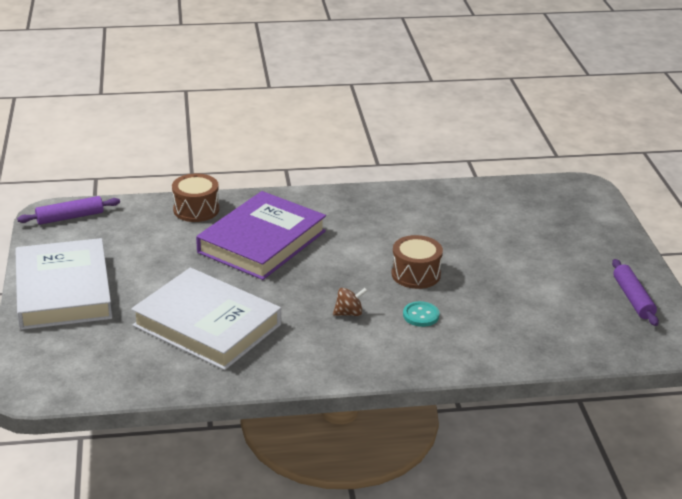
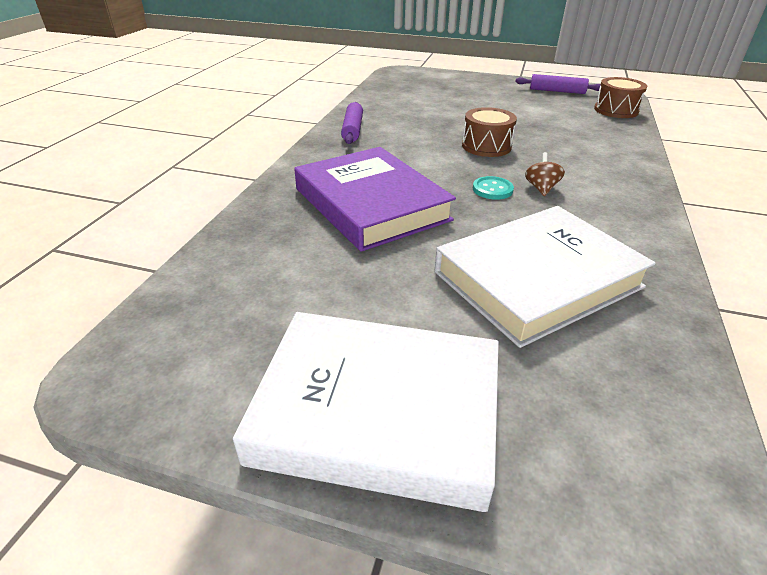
camera: 65 degrees left, 5 degrees up
purple rolling pin [17,196,120,225] -> purple rolling pin moved to [341,102,363,144]
brown drum [172,174,219,222] -> brown drum moved to [594,77,647,118]
turquoise button [403,301,440,327] -> turquoise button moved to [473,176,514,200]

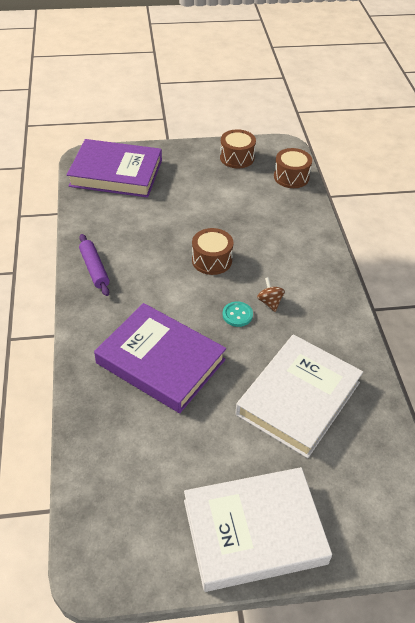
camera: 25 degrees left, 10 degrees up
purple rolling pin [515,74,600,94] -> brown drum [220,129,256,168]
none -> purple book [67,139,162,198]

